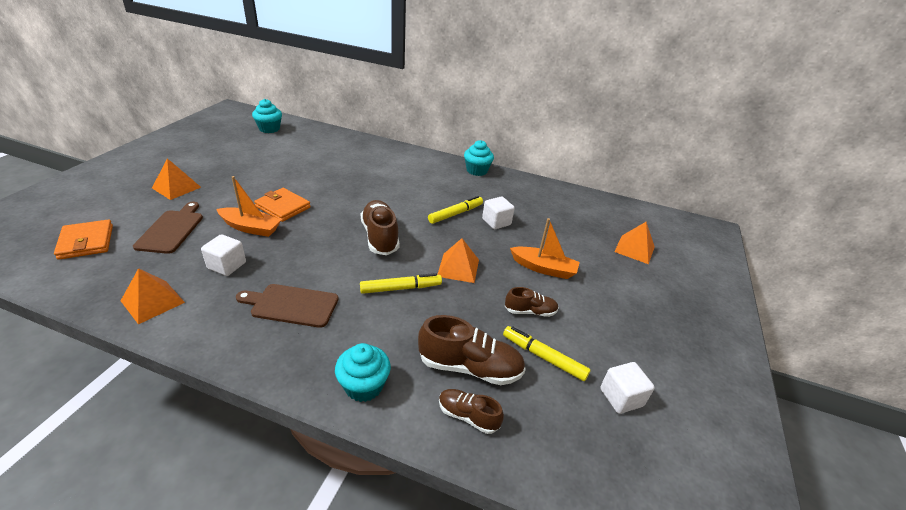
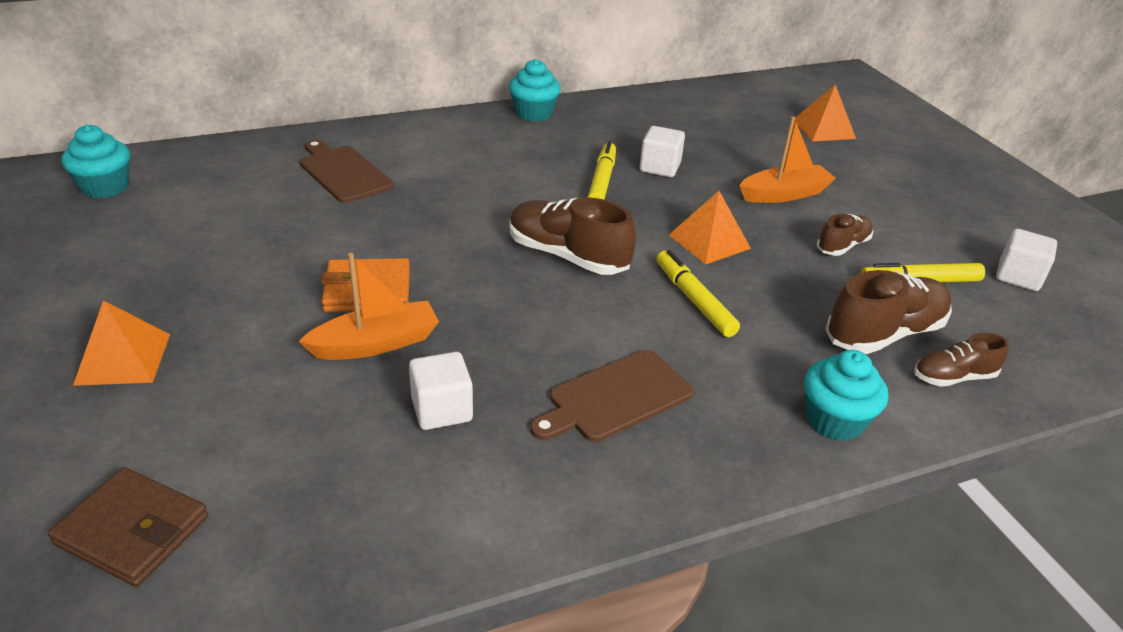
camera: 40 degrees left, 0 degrees up
orange wallet [54,219,113,260] -> brown wallet [48,467,208,587]
orange pyramid [121,268,185,324] -> none
brown cutting board [133,202,203,254] -> brown cutting board moved to [300,140,393,203]
yellow marker [360,273,442,294] -> yellow marker turned 60 degrees counterclockwise [656,250,740,337]

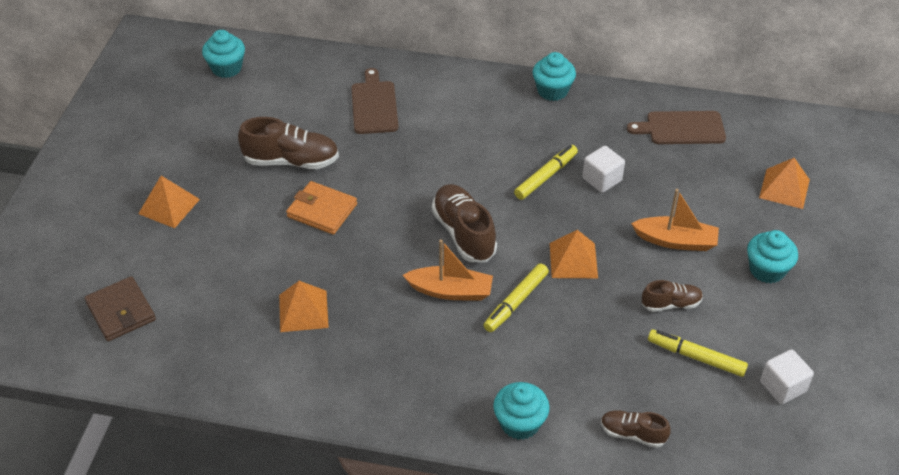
camera: 35 degrees right, 10 degrees up
orange boat [299,253,439,360] -> orange boat moved to [403,240,493,301]
white cube [409,352,473,430] -> orange pyramid [279,281,329,332]
brown cutting board [530,350,694,442] -> brown cutting board moved to [627,111,726,144]
yellow marker [656,250,740,337] -> yellow marker turned 150 degrees counterclockwise [483,263,549,332]
brown shoe [826,270,952,354] -> brown shoe moved to [238,117,339,169]
none -> turquoise cupcake [747,230,798,283]

